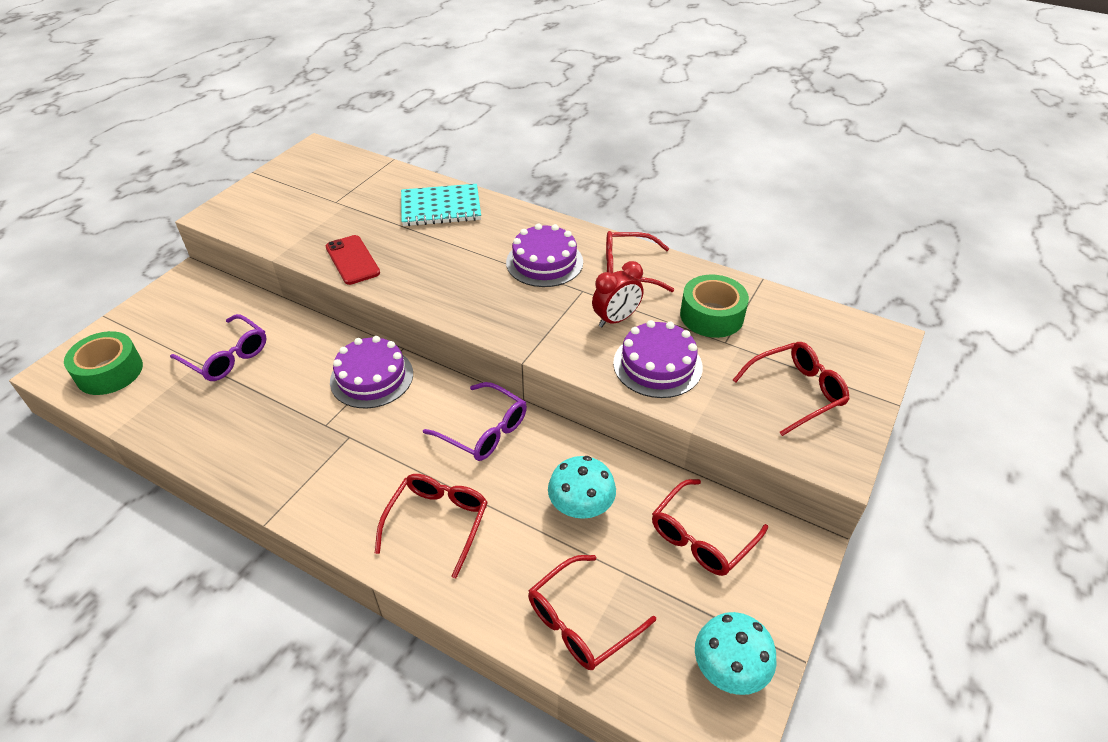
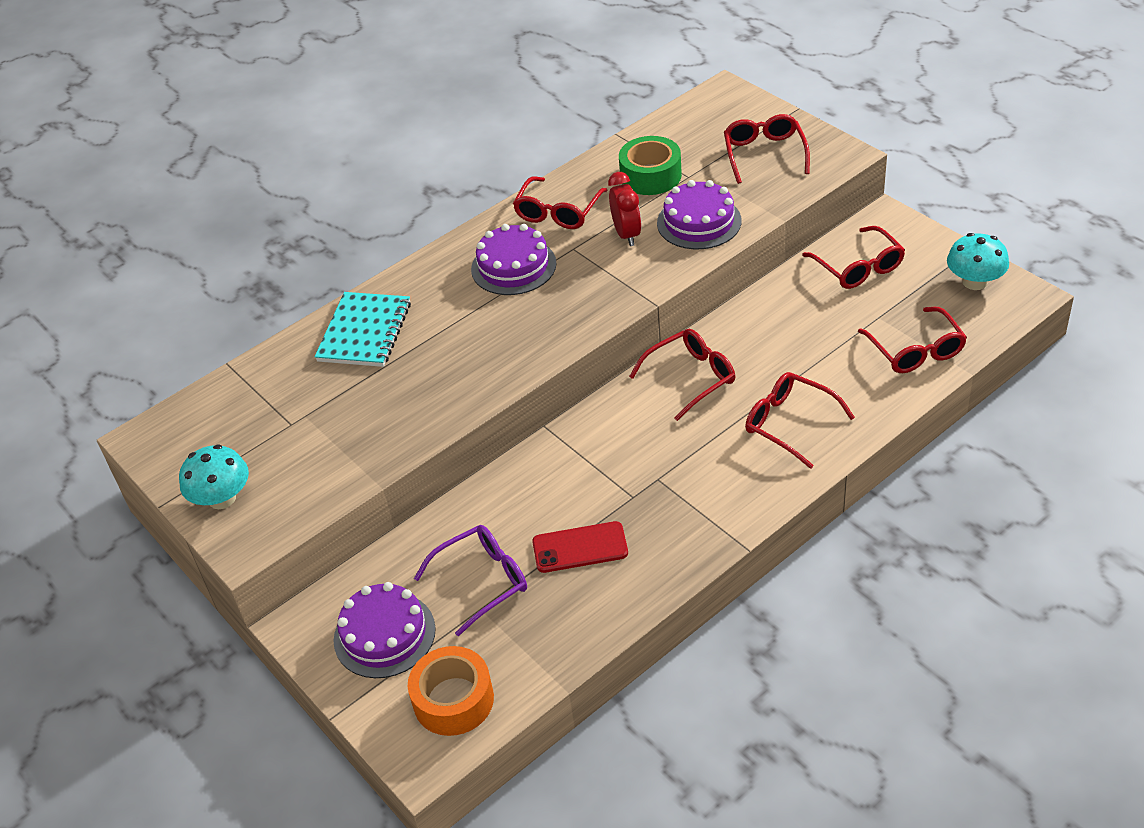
camera: 65 degrees left, 0 degrees up
green tape [64,331,143,395] -> orange tape [408,646,494,736]
red phone [326,235,380,285] -> red phone moved to [532,521,628,573]
purple cake [330,336,413,408] -> purple cake moved to [334,582,436,678]
purple glasses [423,382,527,461] -> red glasses [629,329,735,421]
turquoise mushroom [548,456,616,519] -> turquoise mushroom moved to [179,444,249,509]

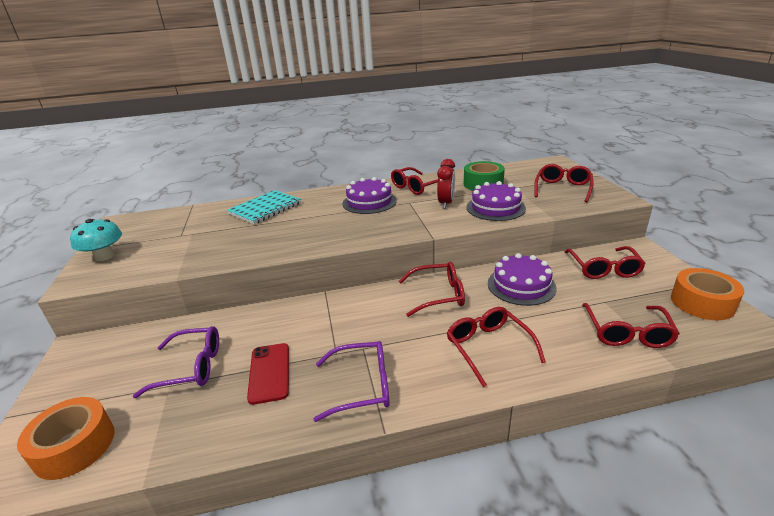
camera: 25 degrees right, 15 degrees down
purple cake [334,582,436,678] -> purple cake moved to [488,253,557,306]
red phone [532,521,628,573] -> red phone turned 60 degrees clockwise [247,343,289,405]
turquoise mushroom [947,233,1009,290] -> orange tape [671,268,744,320]
none -> purple glasses [313,341,390,422]

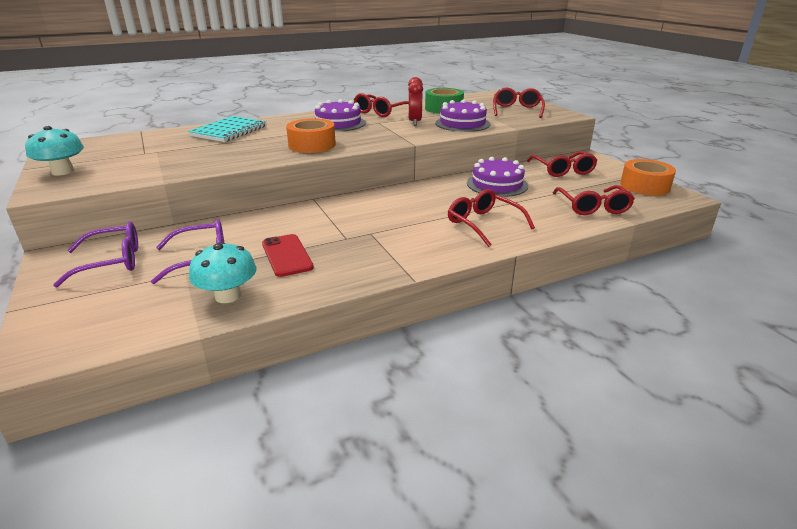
camera: 15 degrees left, 0 degrees up
orange tape [17,397,114,480] -> orange tape moved to [286,118,336,153]
purple glasses [313,341,390,422] -> purple glasses moved to [53,222,138,287]
red glasses [399,262,465,317] -> none
none -> turquoise mushroom [189,242,257,303]

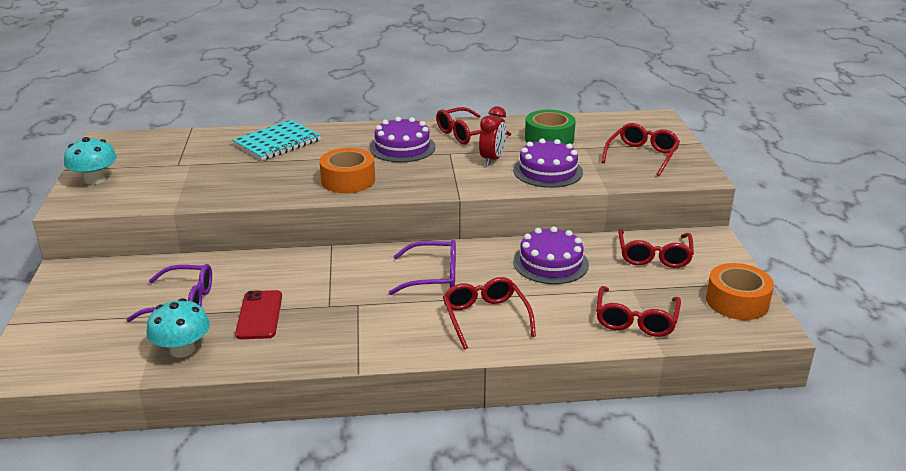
camera: 20 degrees right, 0 degrees up
purple glasses [53,222,138,287] -> purple glasses moved to [389,240,456,295]

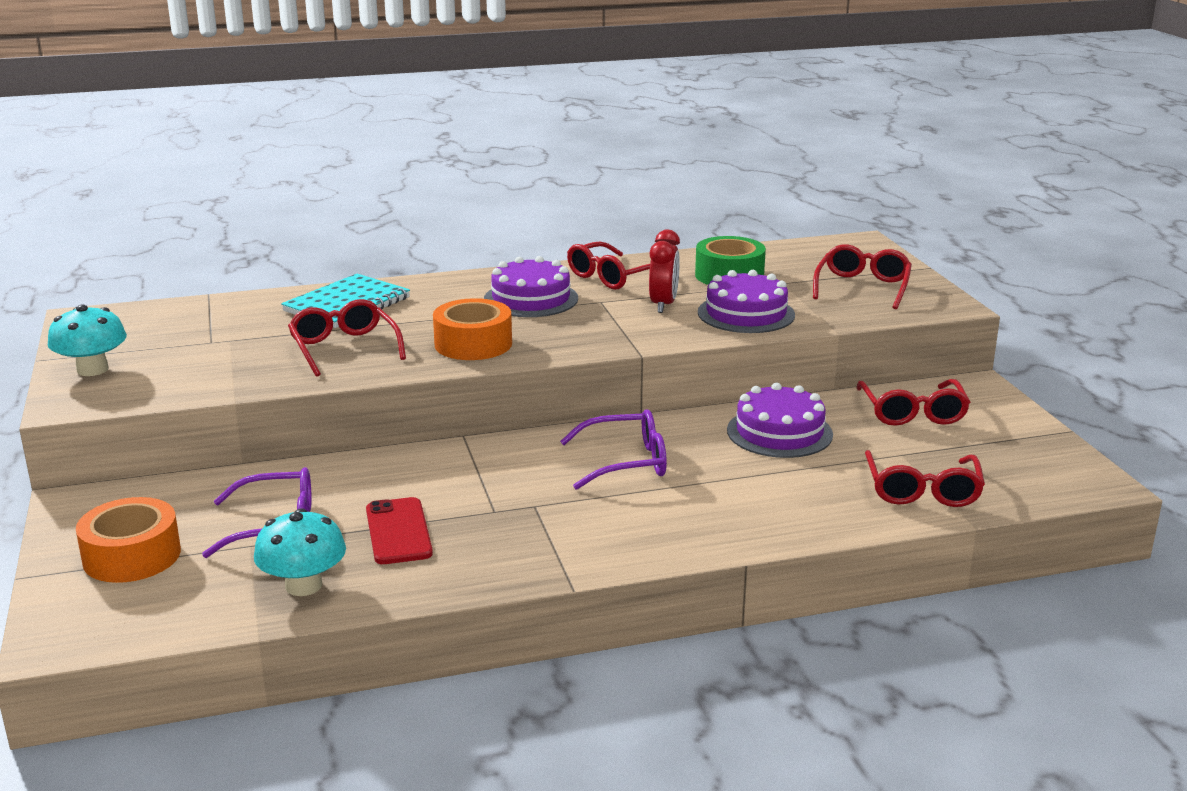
camera: 10 degrees left, 5 degrees down
red glasses [443,277,536,350] -> red glasses moved to [288,299,406,377]
orange tape [706,263,774,320] -> orange tape moved to [76,497,181,583]

